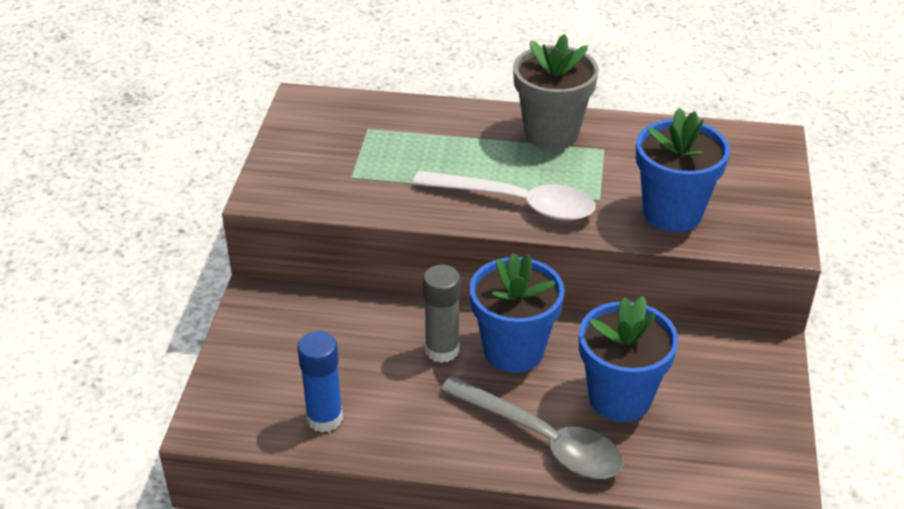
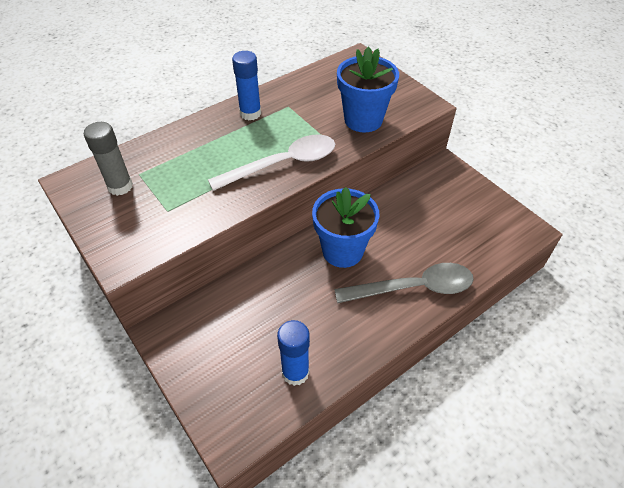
camera: 45 degrees left, 10 degrees up
grey glue stick [423,265,460,363] -> grey glue stick moved to [84,122,133,196]
grey flower pot [513,34,599,150] -> blue glue stick [232,51,261,121]
blue flower pot [579,296,678,422] -> none

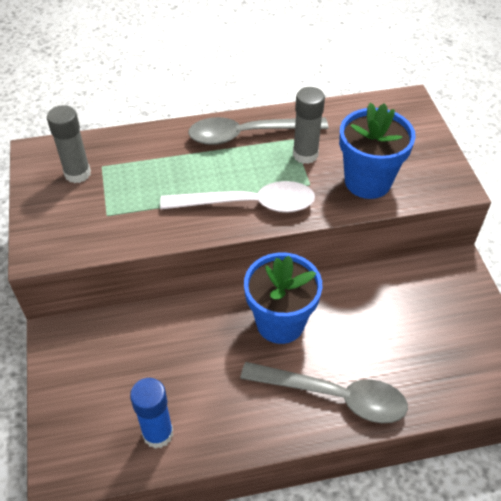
camera: 25 degrees right, 0 degrees up
blue glue stick [232,51,261,121] -> grey spoon [188,117,328,145]
none -> grey glue stick [293,87,325,164]

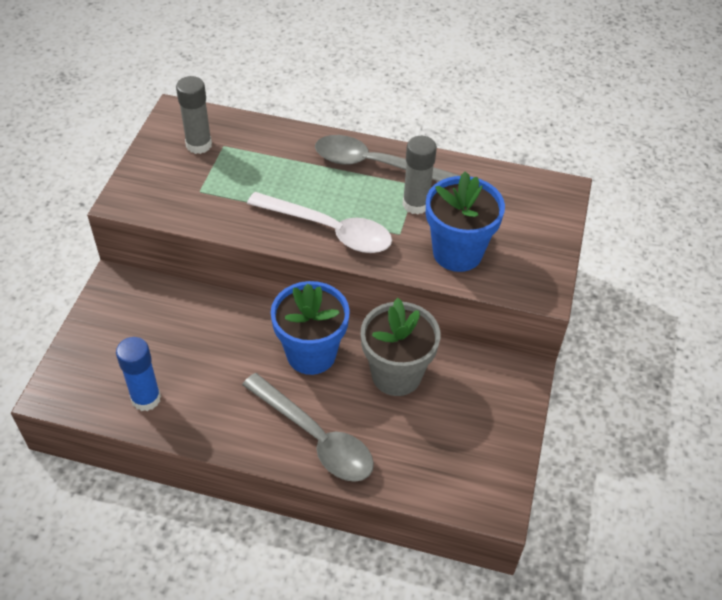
camera: 25 degrees right, 0 degrees up
none -> grey flower pot [361,298,440,396]

